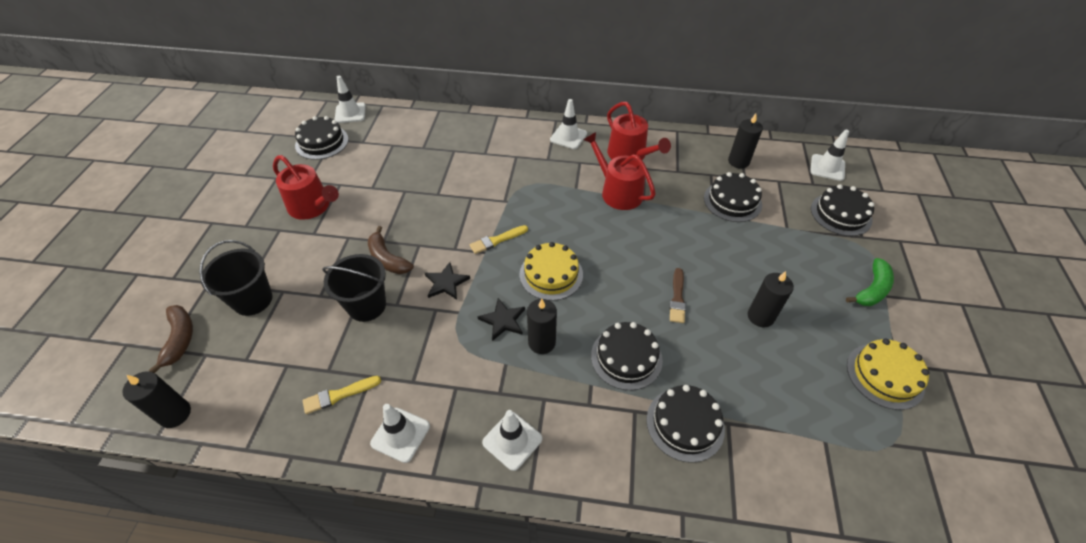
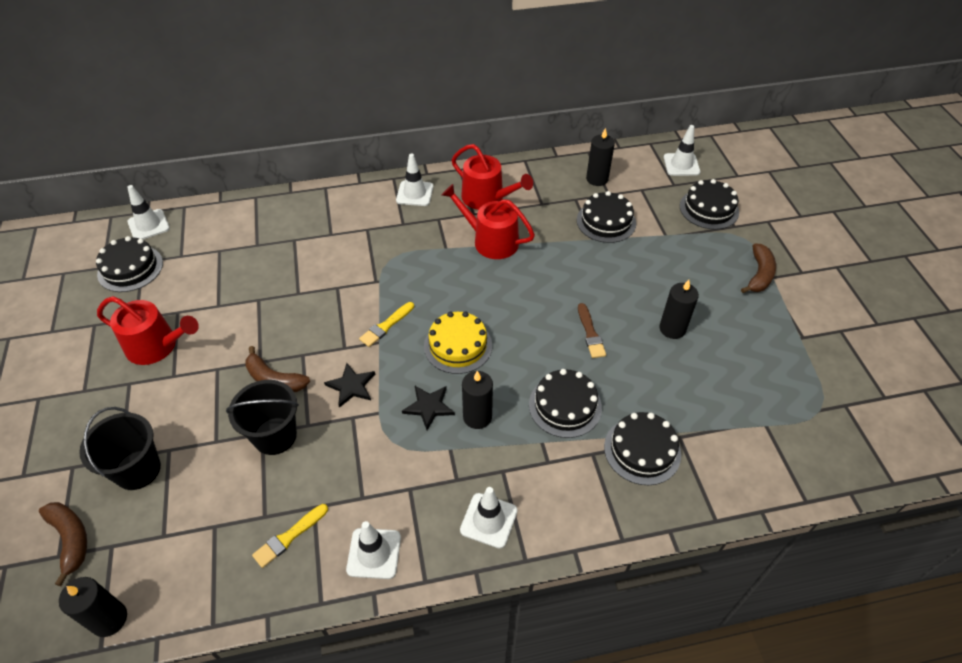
camera: 20 degrees left, 0 degrees up
green banana [846,258,894,306] -> brown banana [741,244,776,293]
yellow cake [847,339,929,410] -> none

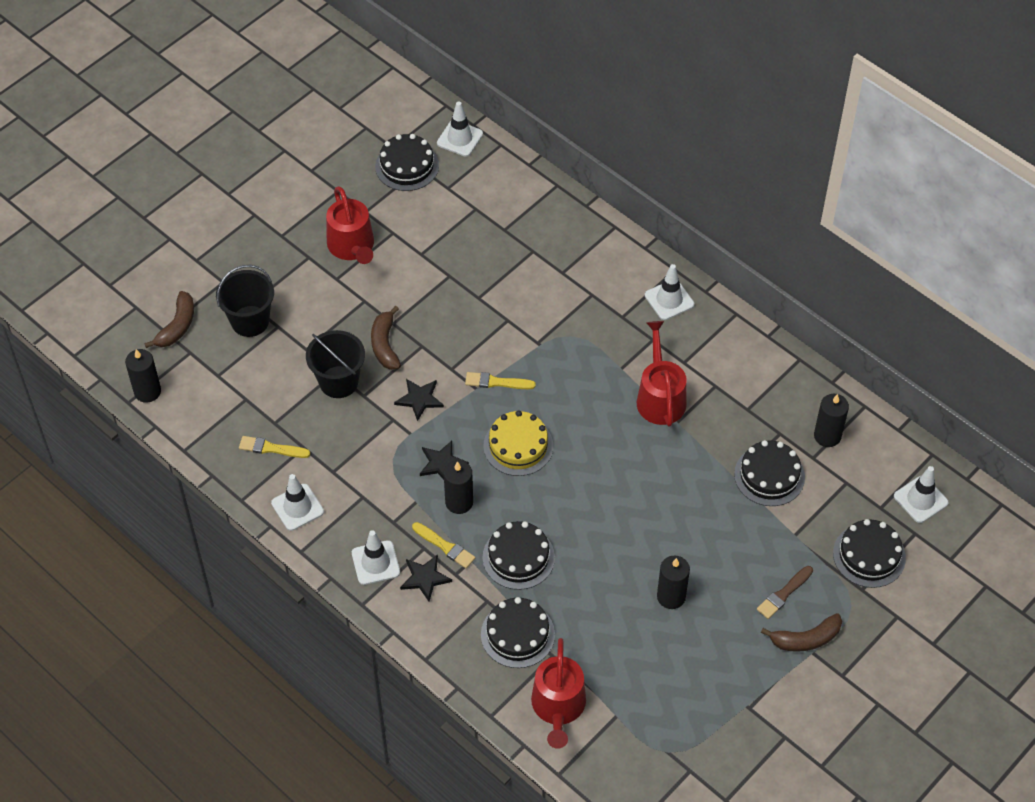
camera: 55 degrees right, 5 degrees up
red watering can [452,144,533,210] -> red watering can moved to [531,638,586,749]
brown brush [578,303,606,358] -> brown brush moved to [757,566,813,619]
none -> black star [400,554,452,602]
none -> yellow brush [412,522,475,568]

